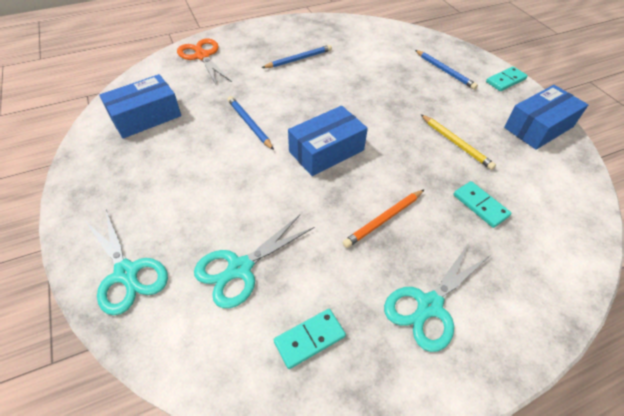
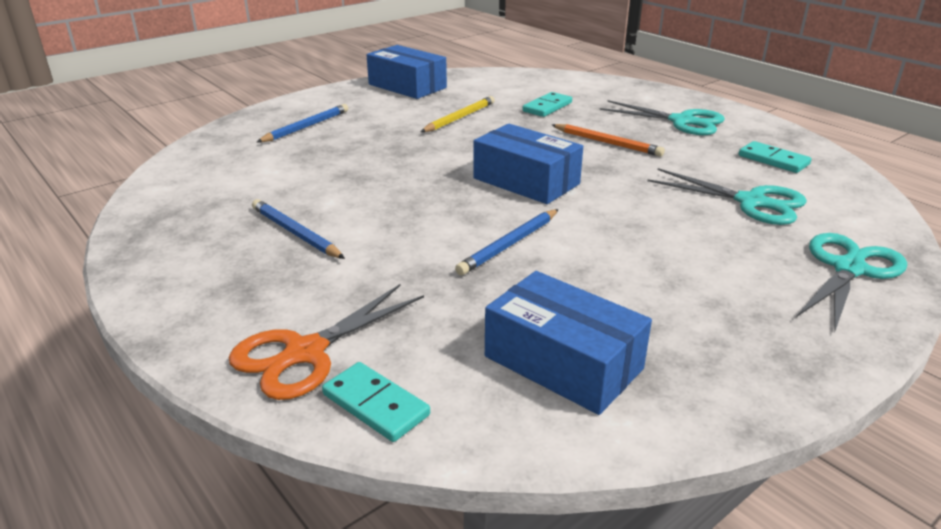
camera: 105 degrees left, 20 degrees down
turquoise domino [486,67,528,91] -> turquoise domino moved to [322,362,430,442]

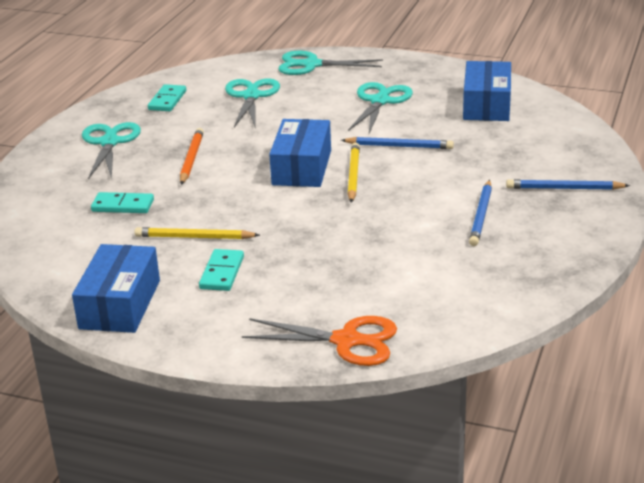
camera: 120 degrees left, 0 degrees up
orange scissors [229,284,424,400] -> orange scissors moved to [242,316,397,366]
blue pencil [257,104,348,142] -> blue pencil moved to [506,179,630,190]
turquoise domino [322,362,430,442] -> turquoise domino moved to [199,249,244,291]
none -> turquoise scissors [348,82,413,133]
none -> yellow pencil [348,142,360,203]

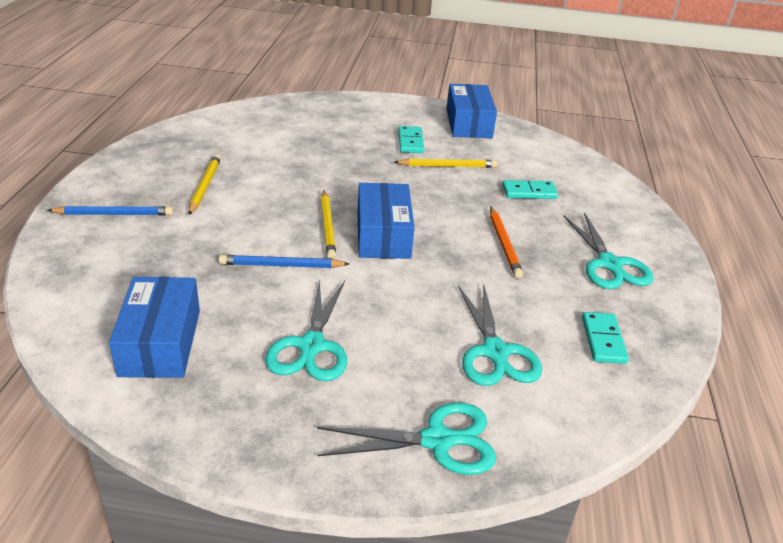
camera: 165 degrees right, 5 degrees up
orange scissors [242,316,397,366] -> none
blue pencil [469,180,492,246] -> yellow pencil [188,154,221,215]

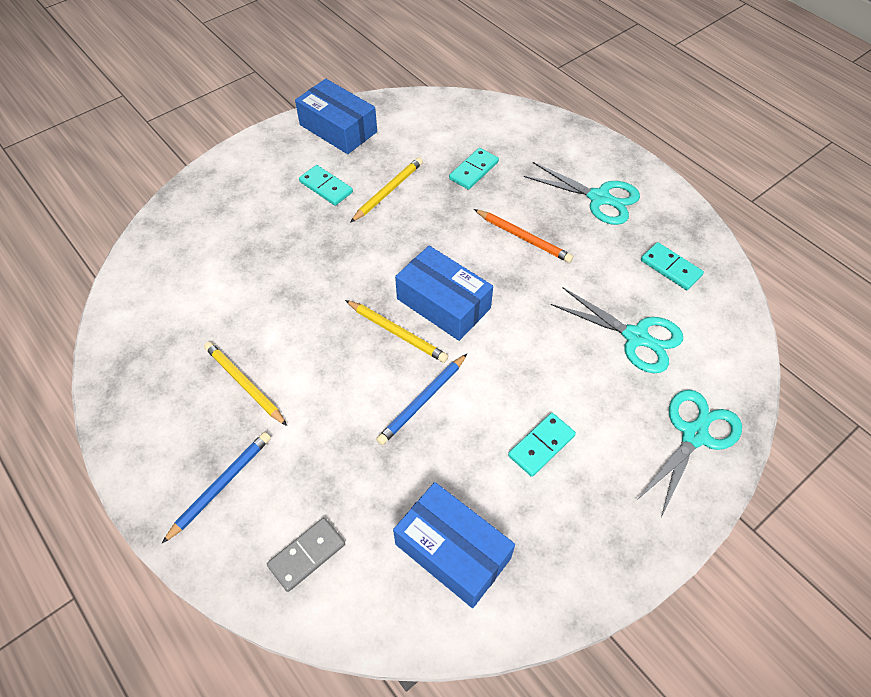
camera: 45 degrees left, 20 degrees up
turquoise scissors [265,279,347,381] -> turquoise domino [508,413,576,477]
none -> grey domino [267,518,345,592]

